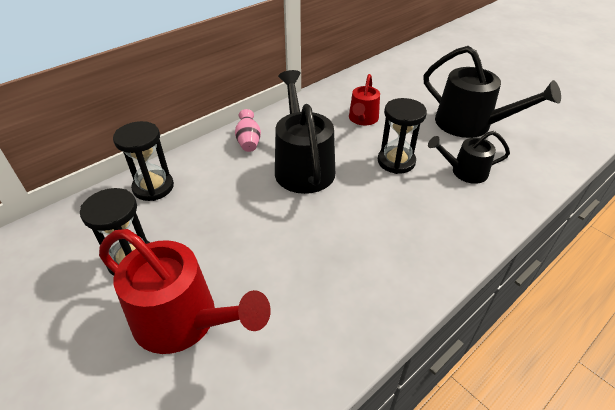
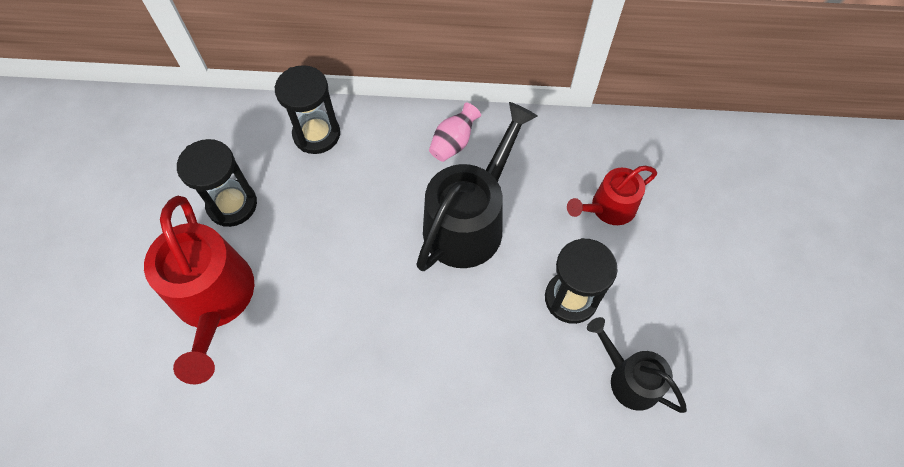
camera: 45 degrees right, 20 degrees up
black watering can [424,46,561,138] -> none

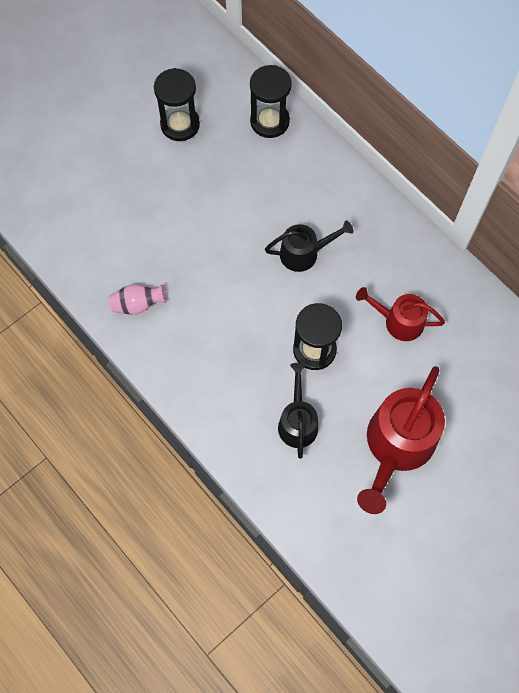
camera: 45 degrees right, 5 degrees up
red watering can [144,196,254,384] -> red watering can moved to [357,366,445,514]
black watering can [416,102,538,271] -> black watering can [265,220,353,272], size x0.57
pink vase [429,102,481,162] -> pink vase moved to [109,284,166,315]

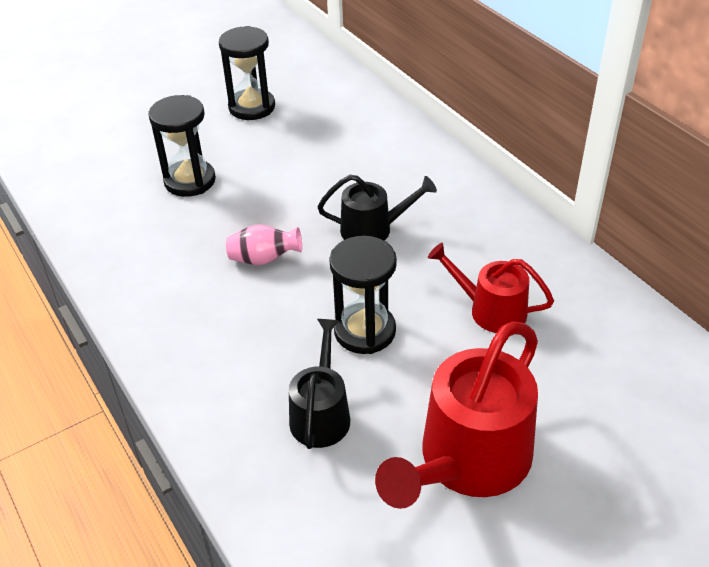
camera: 10 degrees right, 25 degrees down
pink vase [109,284,166,315] -> pink vase moved to [226,224,302,265]
black hourglass [250,65,292,138] -> black hourglass moved to [148,95,216,197]

